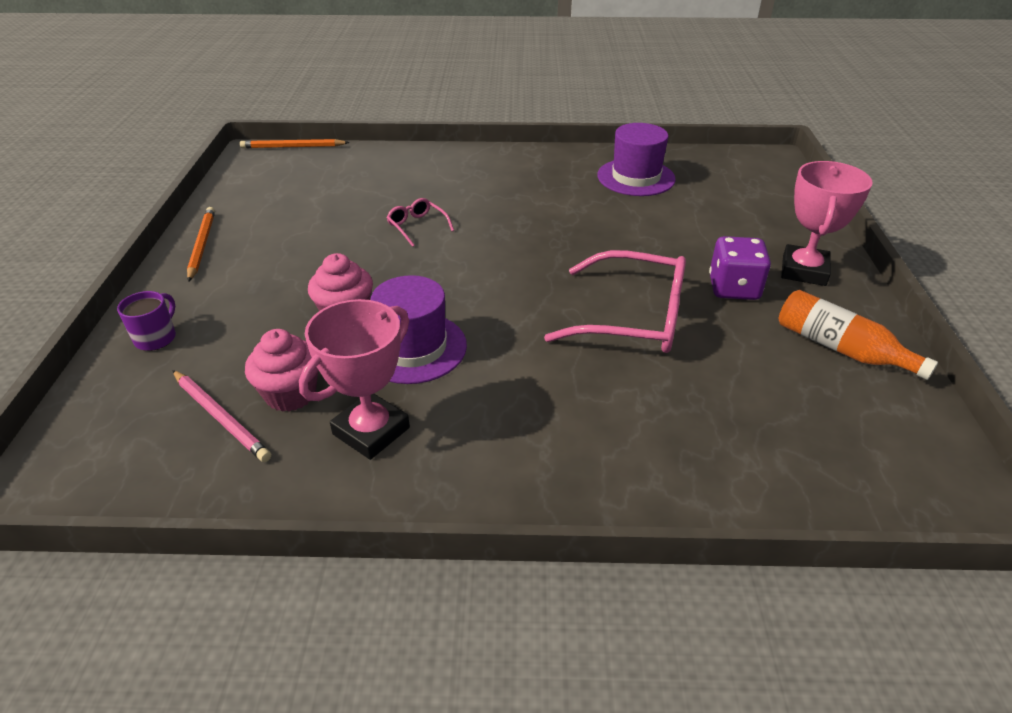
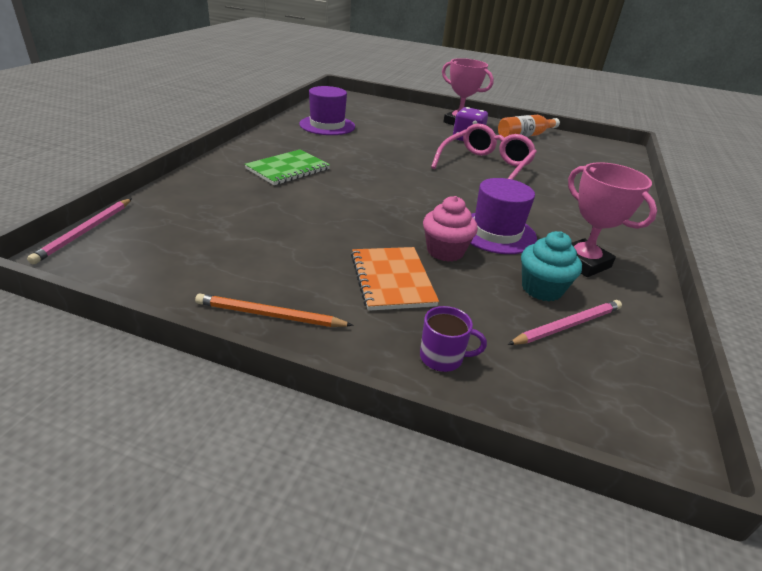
camera: 75 degrees left, 5 degrees down
purple mug [117,291,176,351] -> purple mug turned 150 degrees clockwise [420,306,487,372]
orange pencil [240,139,350,148] -> pink pencil [27,198,132,264]
pink cupcake [245,329,319,412] -> turquoise cupcake [521,231,582,301]
pink glasses [386,198,454,247] -> none
none -> green notebook [245,149,330,185]
none -> orange notebook [351,247,439,311]

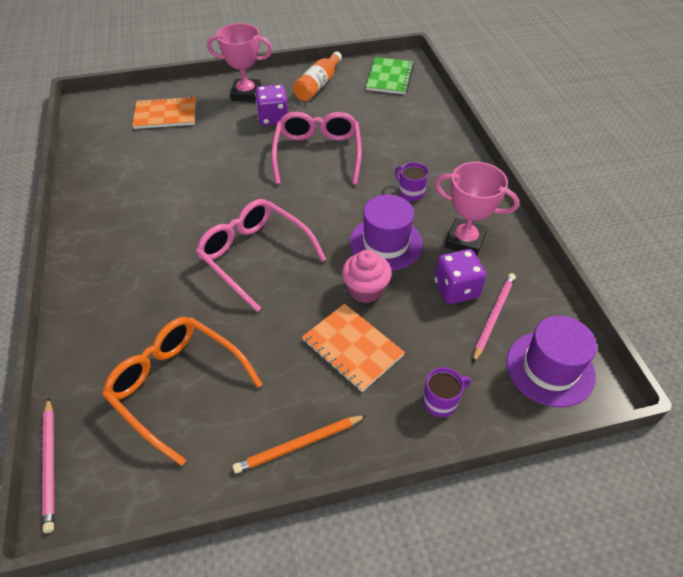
camera: 30 degrees left, 15 degrees up
green notebook [245,149,330,185] -> green notebook moved to [366,57,414,94]
purple hat [299,86,355,135] -> purple hat moved to [507,316,597,407]
turquoise cupcake [521,231,582,301] -> purple dice [434,249,486,304]
none -> orange glasses [102,317,263,466]
none -> orange notebook [132,96,196,129]
none -> pink glasses [196,199,326,312]
none -> purple mug [395,162,429,201]

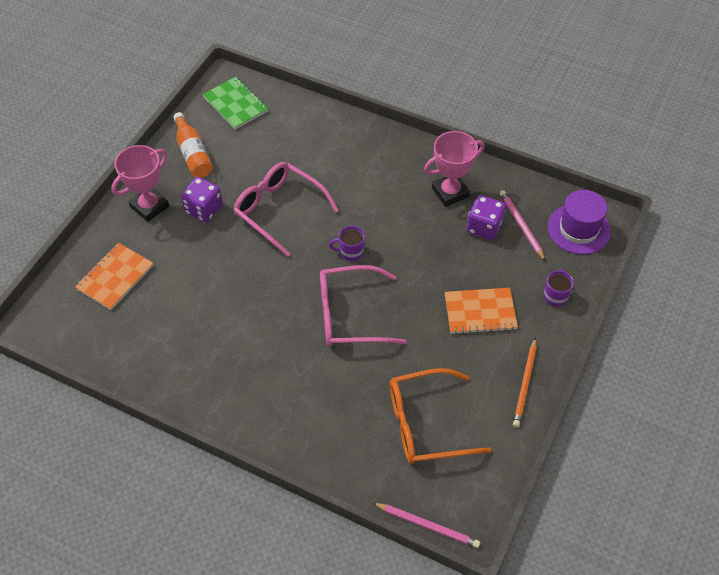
camera: 50 degrees left, 5 degrees up
pink cupcake [342,250,392,303] -> none
purple hat [350,195,423,271] -> none
purple mug [395,162,429,201] -> purple mug moved to [329,226,365,261]

